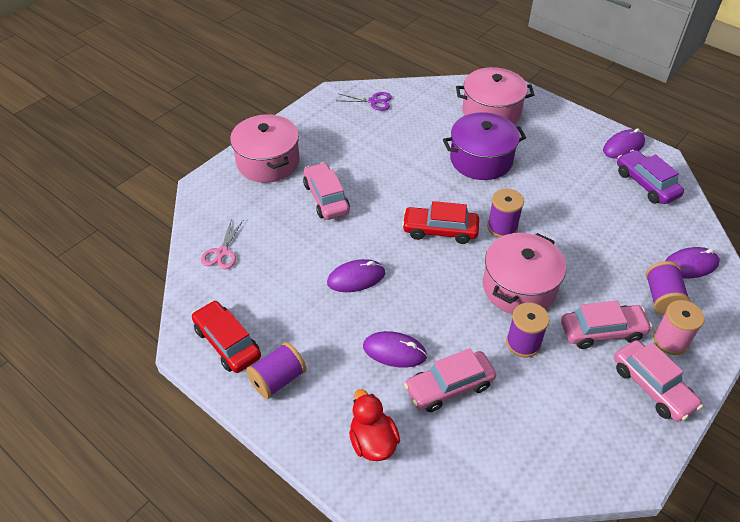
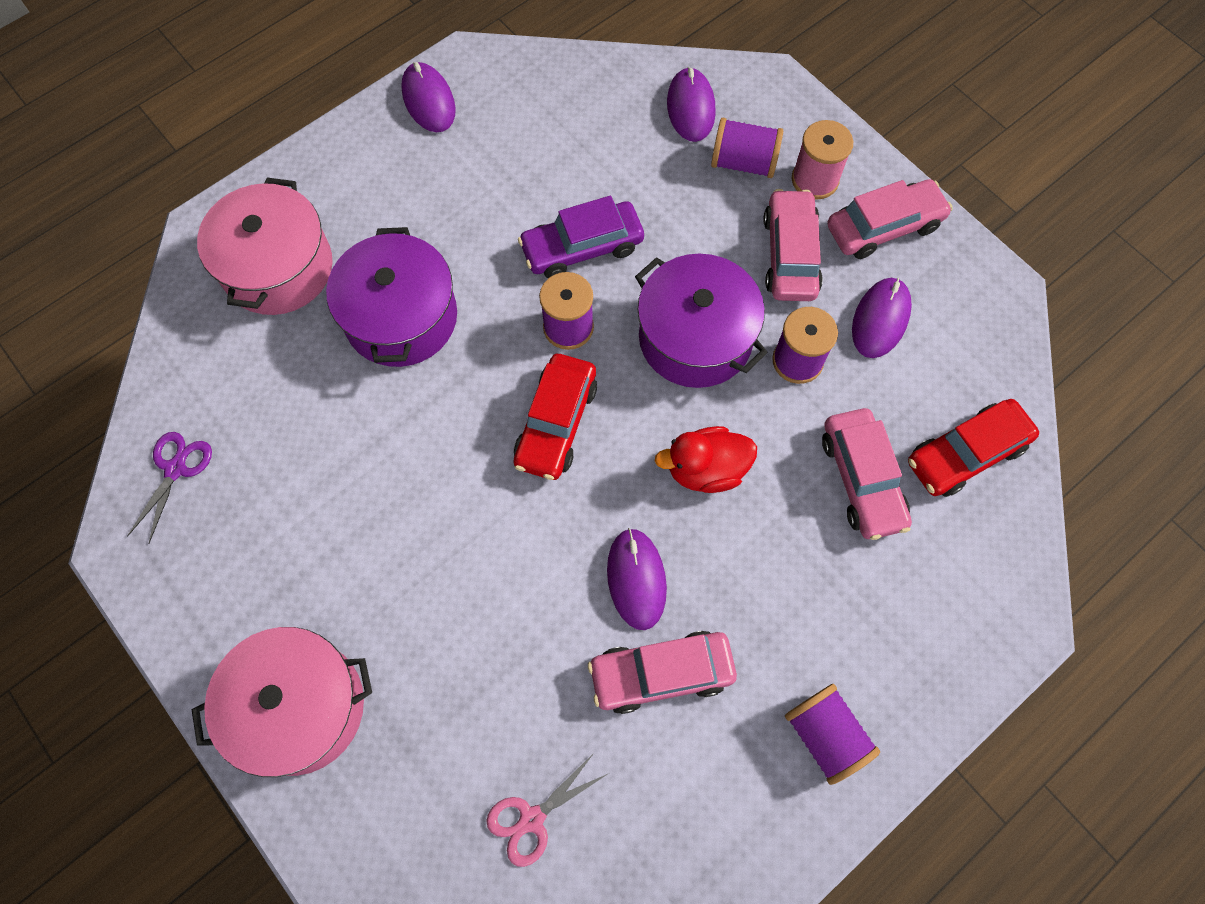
camera: 80 degrees left, 20 degrees up
red car [192,300,261,373] -> red car moved to [908,399,1039,497]
pink scissors [201,221,243,269] -> pink scissors turned 120 degrees clockwise [486,753,609,867]
pink car [303,162,350,220] -> pink car moved to [588,631,737,714]
red duck [349,389,400,461] -> red duck moved to [655,426,757,493]
purple mouse [363,331,427,368] -> purple mouse moved to [852,278,912,358]
pink pot [483,233,566,314] -> purple pot [635,254,768,388]
purple car [617,150,684,204] -> purple car moved to [518,196,644,278]

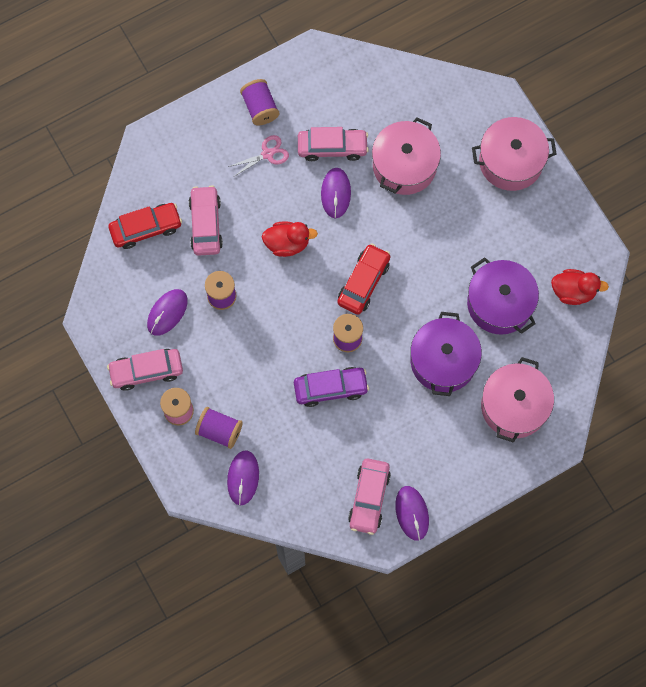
camera: 170 degrees left, 5 degrees up
purple scissors [127,432,212,544] -> red duck [551,269,609,305]
pink scissors [486,753,609,867] -> pink scissors moved to [228,135,289,176]
purple pot [635,254,768,388] -> purple pot moved to [467,257,539,335]
pink car [763,189,823,301] -> pink car moved to [348,459,391,535]
none -> pink pot [372,117,441,195]

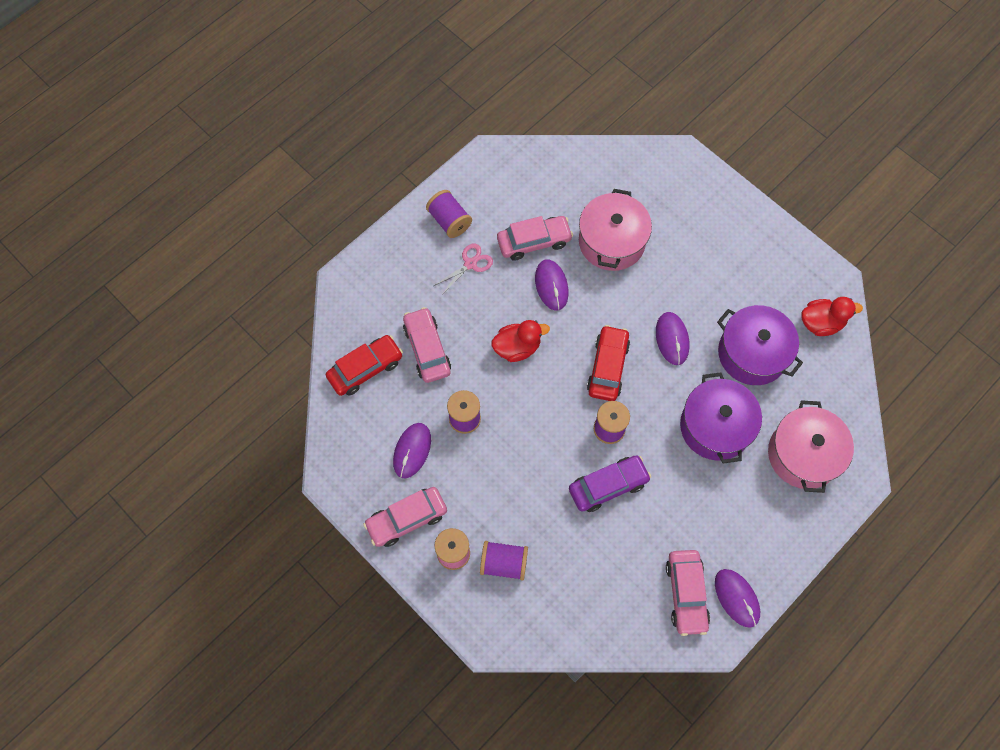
camera: 15 degrees left, 5 degrees down
purple mouse [227,450,259,505] -> purple mouse moved to [656,312,689,365]
pink pot [472,117,557,191] -> none

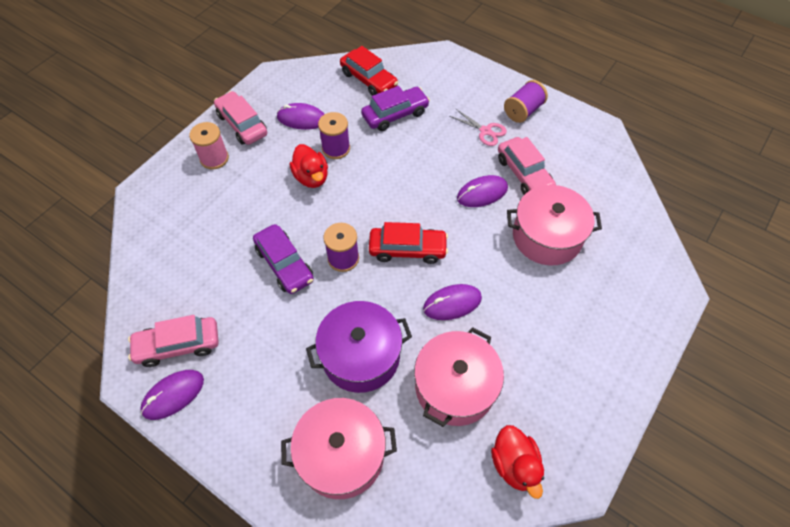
camera: 80 degrees right, 10 degrees down
pink car [403,307,451,383] -> purple car [361,86,430,131]
purple spool [480,541,528,581] -> none
red duck [491,320,550,362] -> red duck moved to [289,144,328,188]
purple pot [717,305,803,385] -> pink pot [414,327,504,427]

